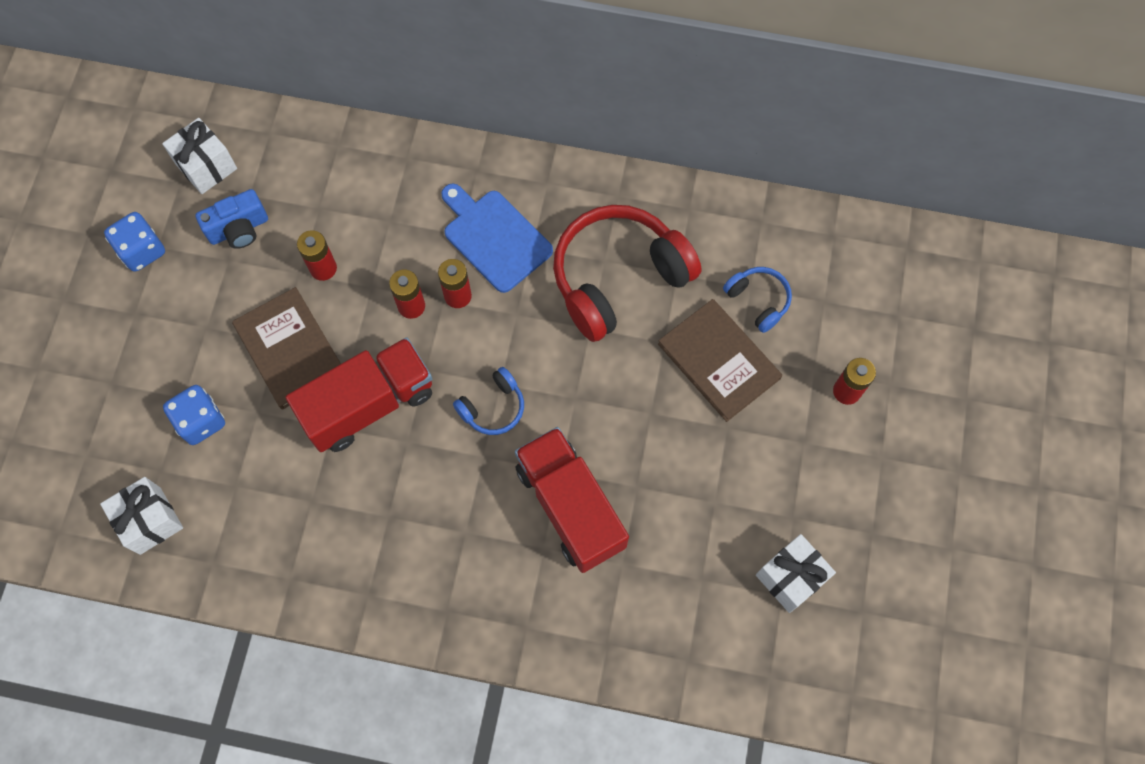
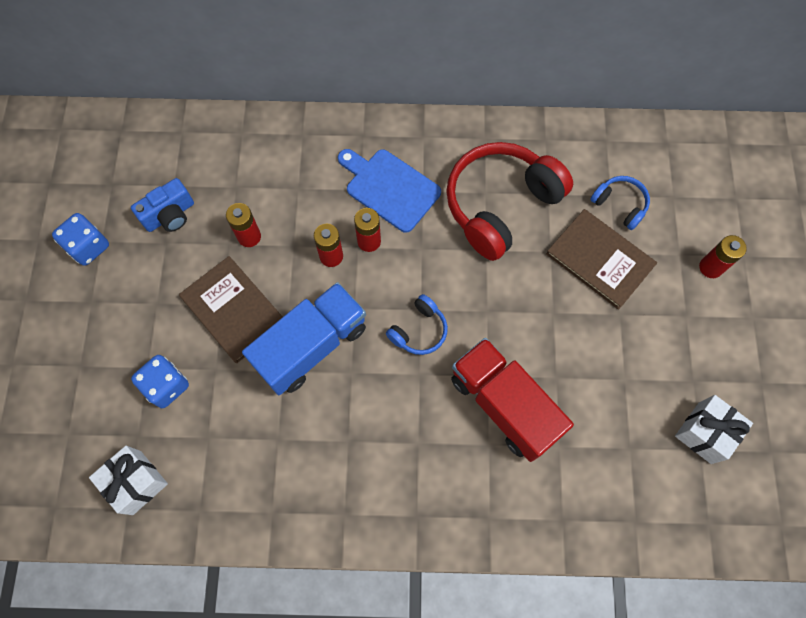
camera: 10 degrees left, 0 degrees up
white gift [162,118,237,194] -> none
red truck [286,337,432,452] -> blue truck [242,282,366,395]

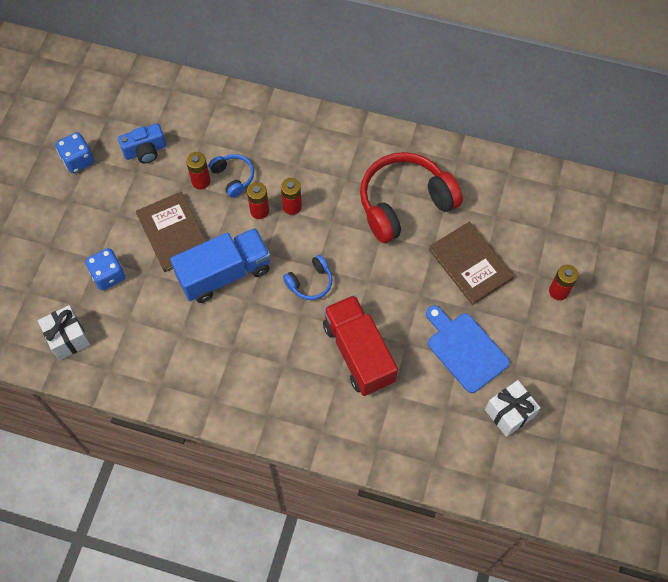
camera: 15 degrees right, 5 degrees down
blue cutting board [338,149,441,233] -> blue cutting board moved to [426,305,510,393]
blue headphones [590,176,650,230] -> blue headphones moved to [209,154,254,198]

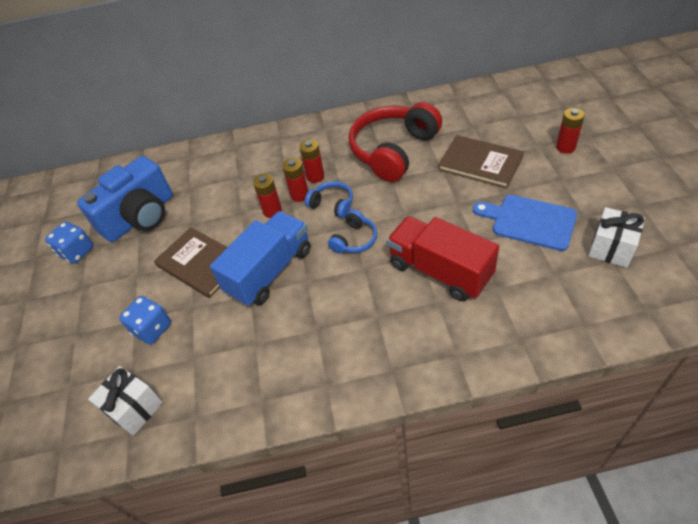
camera: 20 degrees left, 15 degrees down
blue camera [118,123,166,163] -> blue camera [77,156,173,242], size x1.85
red battery [186,152,210,189] -> red battery moved to [299,139,324,183]
blue headphones [209,154,254,198] -> blue headphones moved to [305,181,353,218]

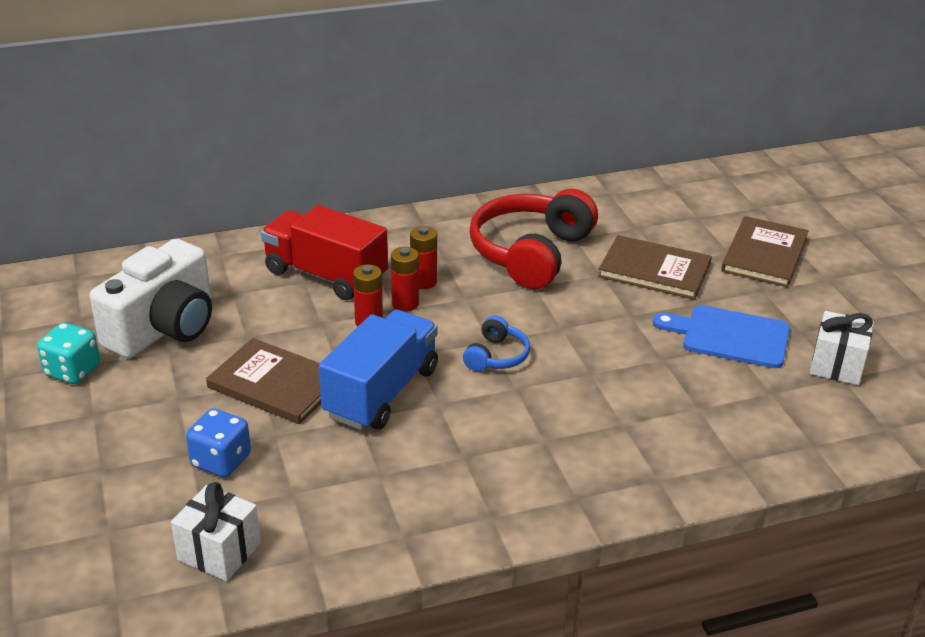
camera: 15 degrees left, 15 degrees down
blue dice [45,222,93,264] -> turquoise dice [37,323,100,384]
blue camera [77,156,173,242] -> white camera [90,239,212,358]
blue headphones [305,181,353,218] -> none
red truck [387,216,499,301] -> red truck moved to [261,205,388,300]
red battery [556,108,585,154] -> brown book [721,216,808,287]

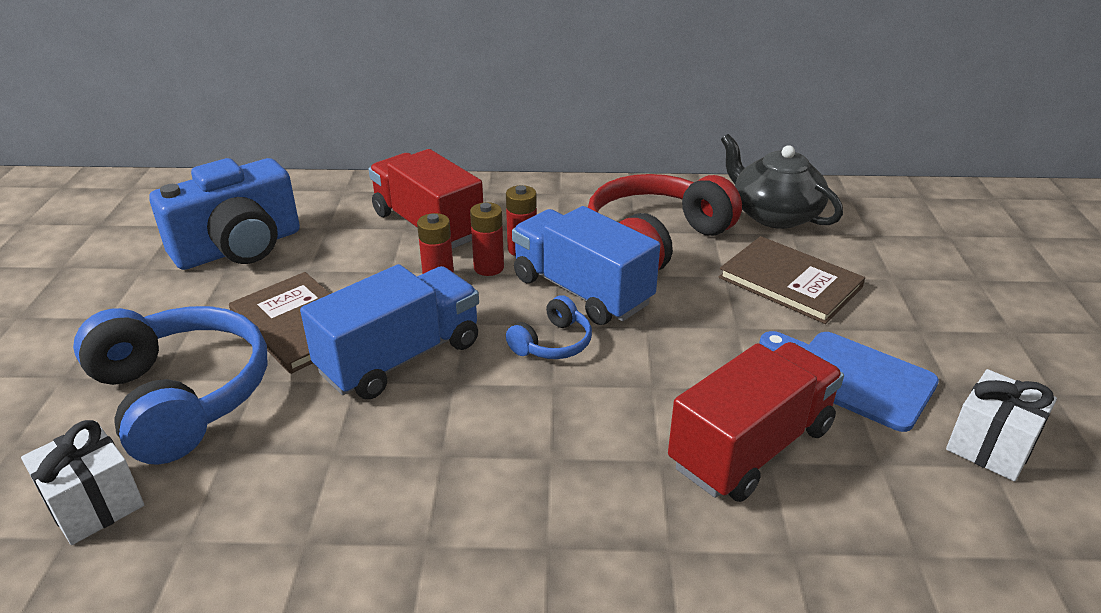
camera: 20 degrees right, 0 degrees up
turquoise dice [37,323,100,384] -> none
white camera [90,239,212,358] -> blue camera [149,158,300,270]
blue dice [186,409,251,477] -> blue headphones [73,306,267,465]
brown book [721,216,808,287] -> none
none -> blue truck [512,206,660,325]
none -> red truck [668,342,844,502]
none -> black teapot [721,134,843,229]

